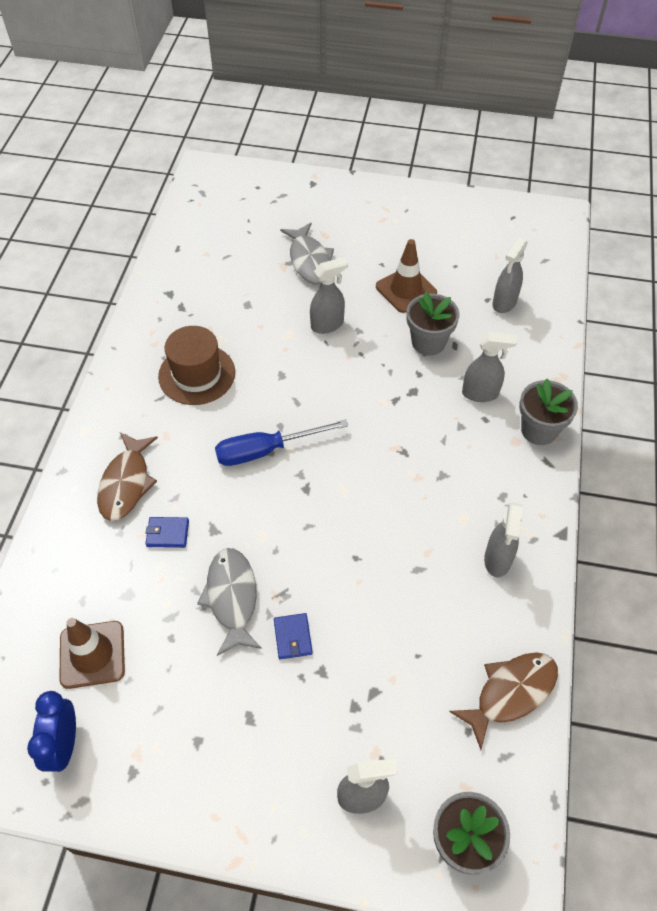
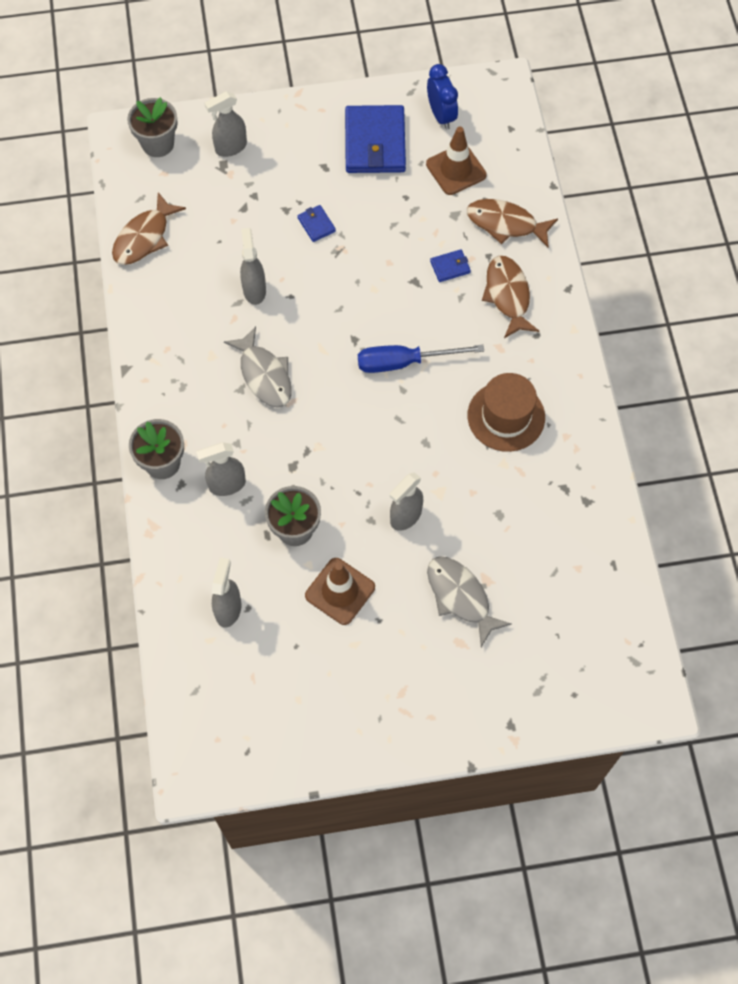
camera: 160 degrees right, 10 degrees up
grey fish [197,548,262,656] -> grey fish moved to [224,326,292,408]
blue screwdriver [215,420,348,466] -> blue screwdriver turned 150 degrees counterclockwise [358,345,484,373]
grey spray bottle [484,502,523,577] -> grey spray bottle moved to [240,228,266,305]
none -> blue wallet [345,105,406,173]
none -> brown fish [467,199,558,247]

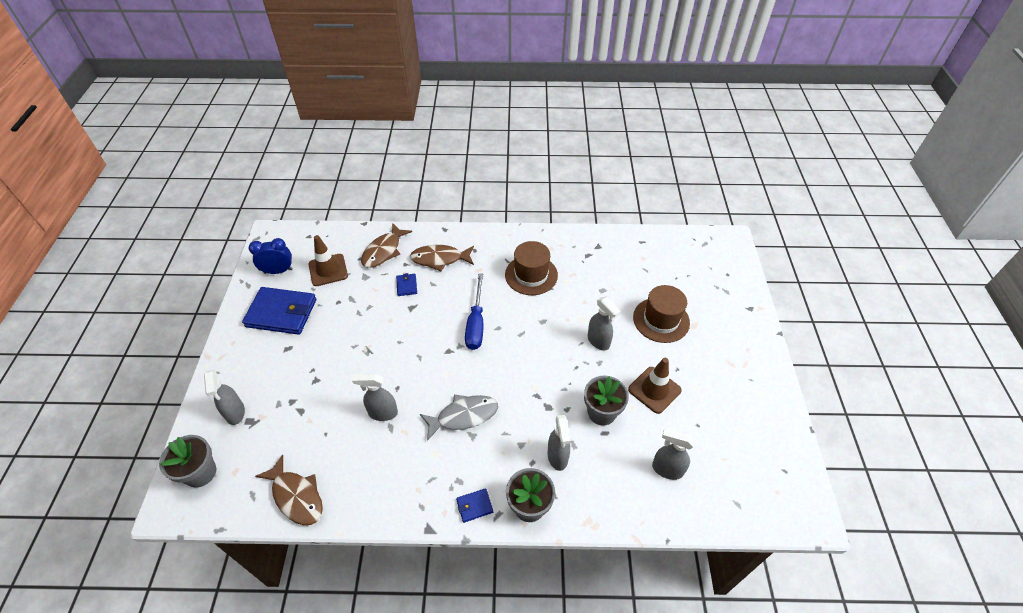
camera: 80 degrees left, 15 degrees down
blue wallet [298,205,336,242] -> blue wallet moved to [456,488,493,523]
grey fish [427,556,512,647] -> brown hat [633,285,690,343]

